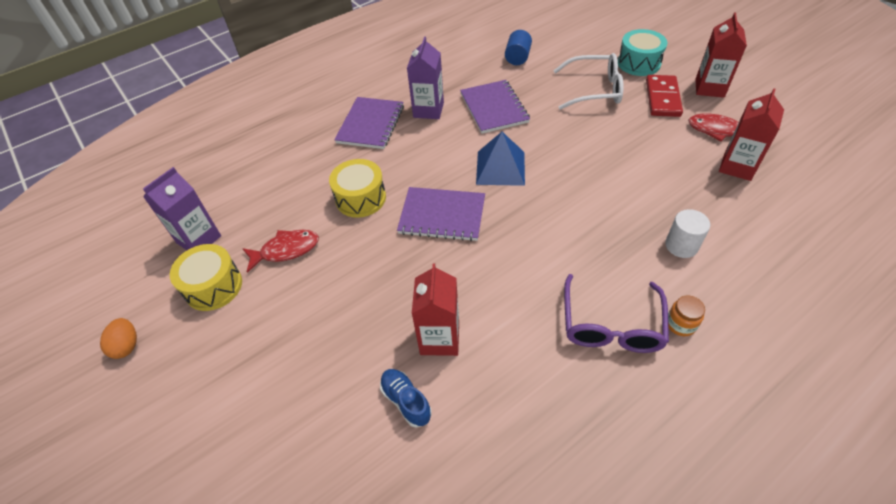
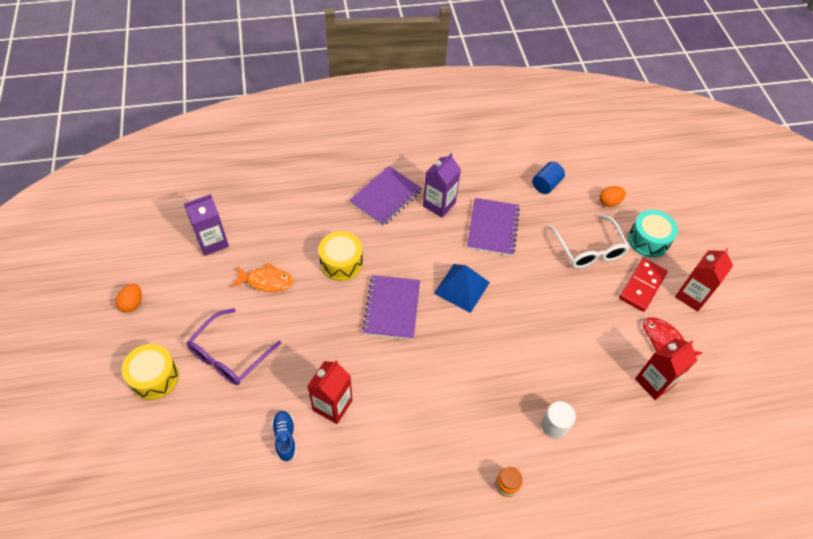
camera: 20 degrees right, 5 degrees up
yellow drum [170,244,242,311] -> yellow drum moved to [121,344,179,400]
red fish [242,230,319,273] -> orange fish [231,263,294,292]
purple notebook [397,187,485,241] -> purple notebook turned 60 degrees clockwise [362,275,420,340]
white glasses [553,53,624,110] -> white glasses turned 45 degrees clockwise [549,214,630,268]
purple glasses [564,274,669,353] -> purple glasses moved to [187,308,281,385]
none -> orange egg [599,186,626,207]

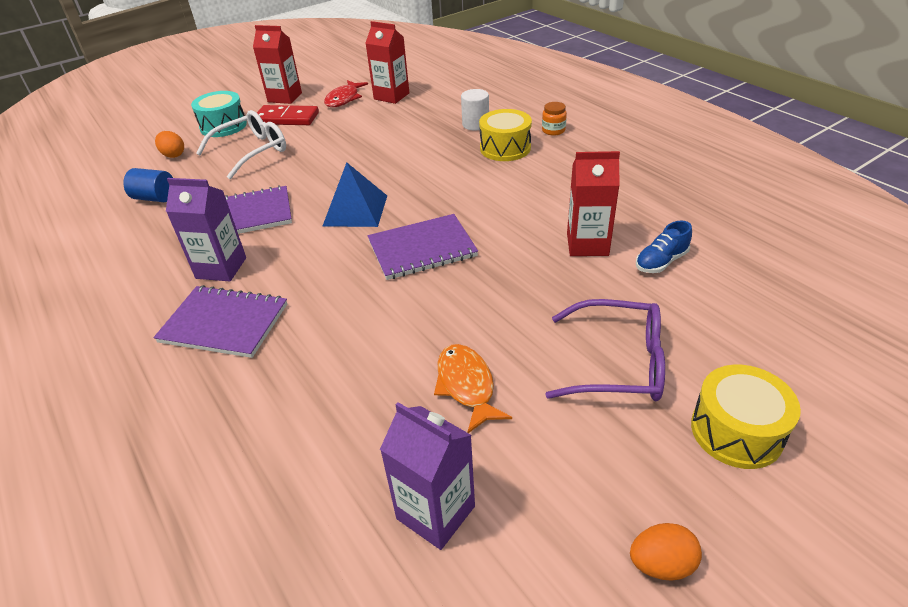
camera: 110 degrees left, 15 degrees down
yellow drum [318,231,363,281] -> yellow drum moved to [479,109,532,161]

